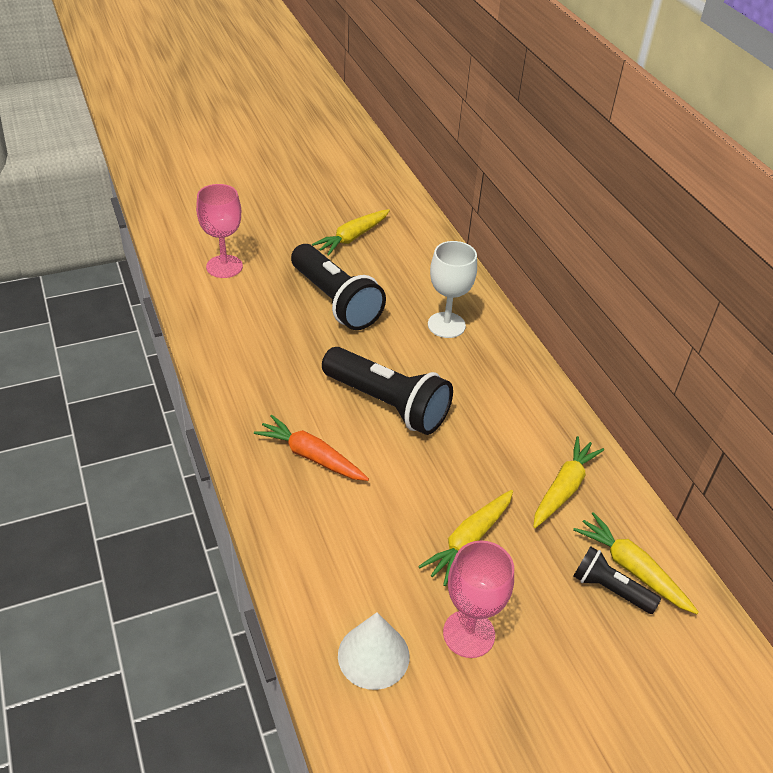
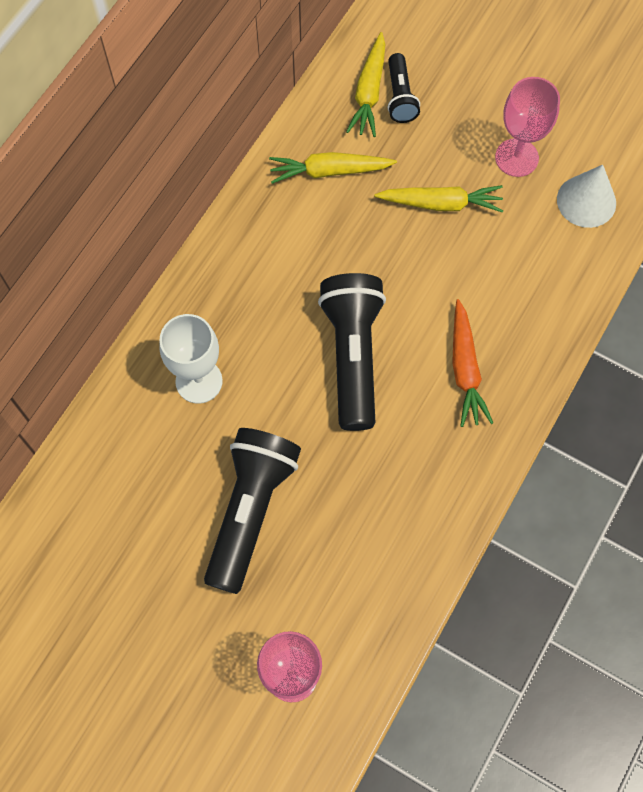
camera: 125 degrees left, 25 degrees up
yellow carrot [312,209,390,256] -> none

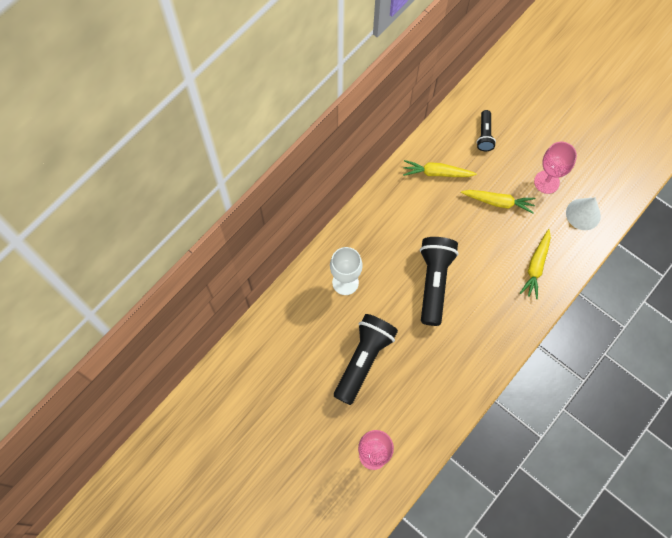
camera: 10 degrees right, 0 degrees up
yellow carrot [346,32,385,137] -> yellow carrot moved to [520,229,551,299]
orange carrot [452,299,493,427] -> none

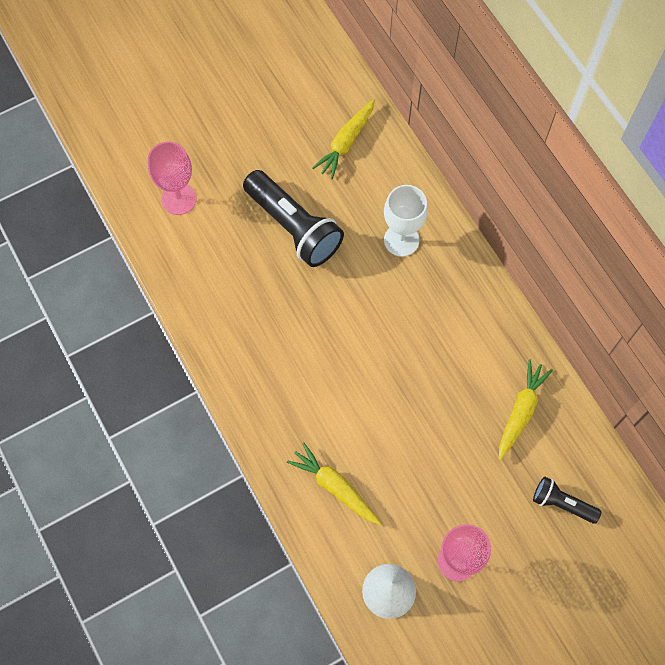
camera: 110 degrees right, 0 degrees up
black flashlight [420,237,459,326] -> none
yellow carrot [461,190,536,213] -> yellow carrot moved to [312,99,375,179]

